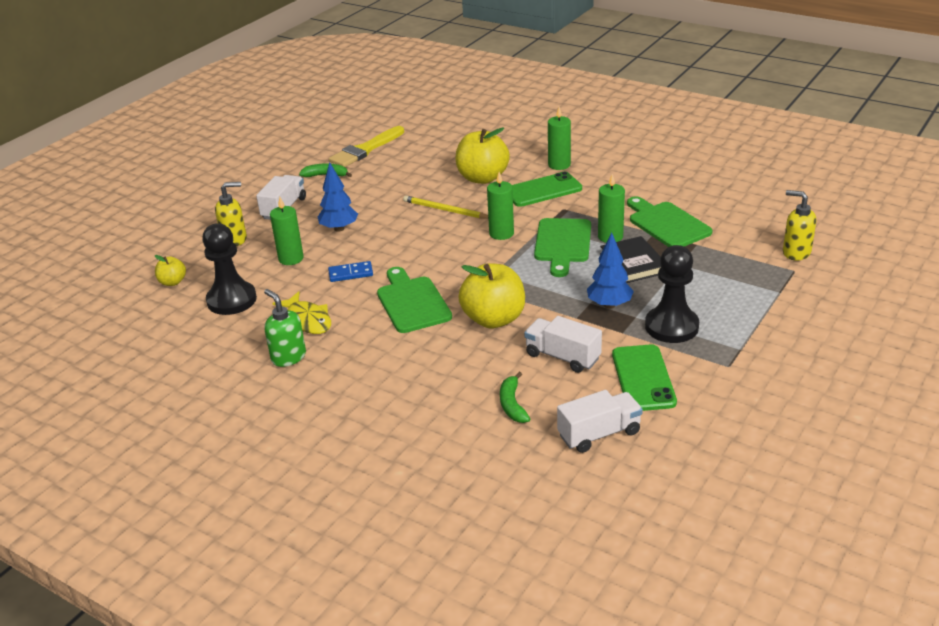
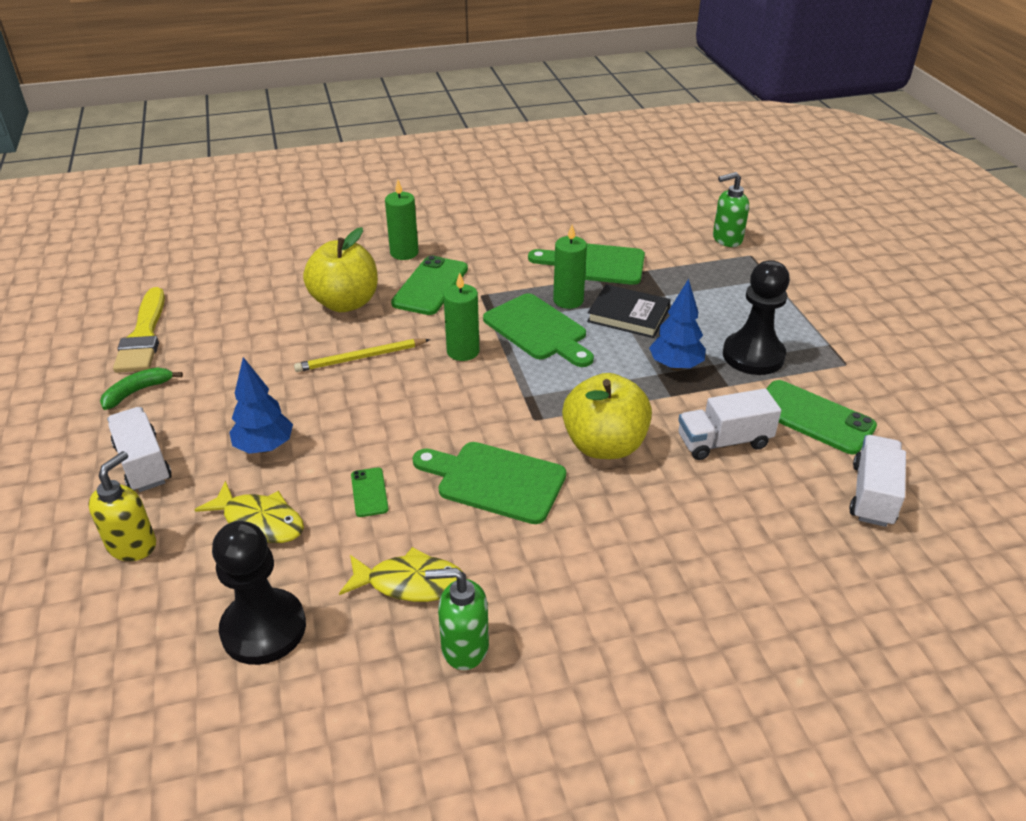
camera: 50 degrees left, 5 degrees up
yellow apple [155,255,186,286] -> none
green candle [270,197,304,265] -> yellow fish [195,481,304,543]
blue domino [328,261,373,282] -> green phone [351,468,389,517]
green banana [500,372,530,423] -> none
yellow soap dispenser [783,190,816,261] -> green soap dispenser [713,172,749,247]

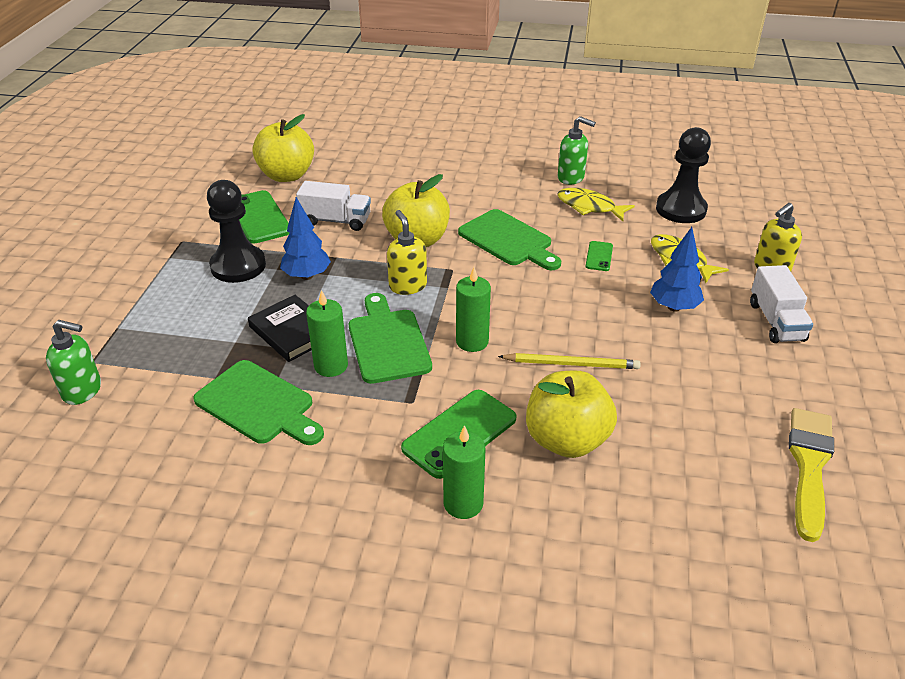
camera: 155 degrees left, 0 degrees up
green banana [100,368,183,410] -> none
white truck [849,435,906,527] -> yellow apple [252,114,314,182]
none -> yellow soap dispenser [387,210,427,295]

